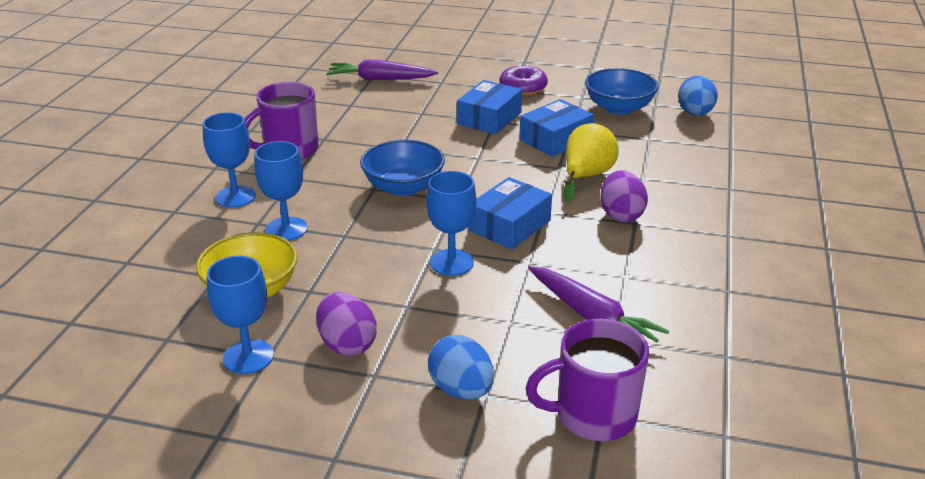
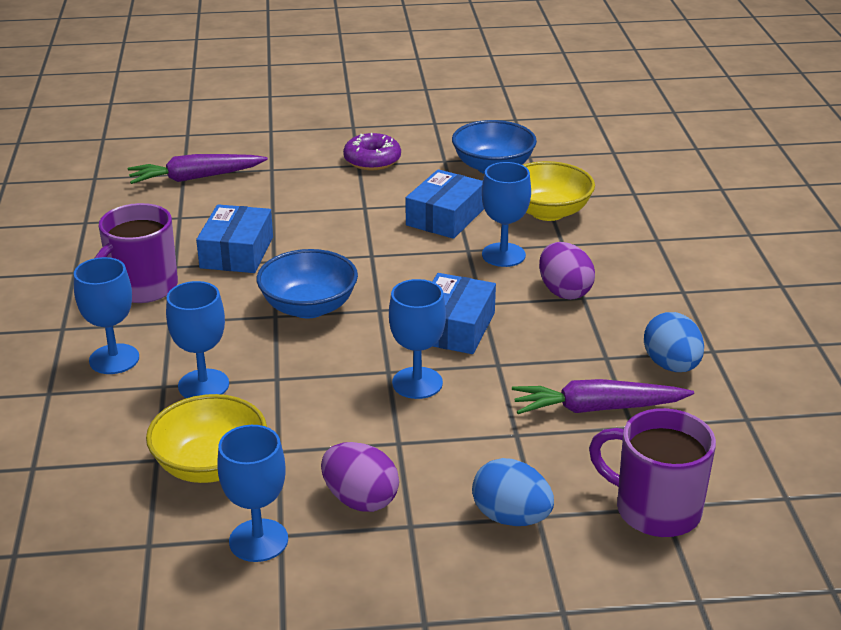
camera: 20 degrees left, 0 degrees up
blue box [457,80,522,134] -> blue box moved to [196,204,273,273]
purple mug [525,319,649,441] -> purple mug turned 60 degrees clockwise [589,408,716,537]
purple carrot [528,266,669,342] -> purple carrot turned 150 degrees clockwise [512,379,694,414]
yellow pear [564,123,619,203] -> blue goblet [482,162,531,267]
blue egg [678,76,718,116] -> blue egg moved to [644,312,704,372]
none -> yellow bowl [523,161,595,221]

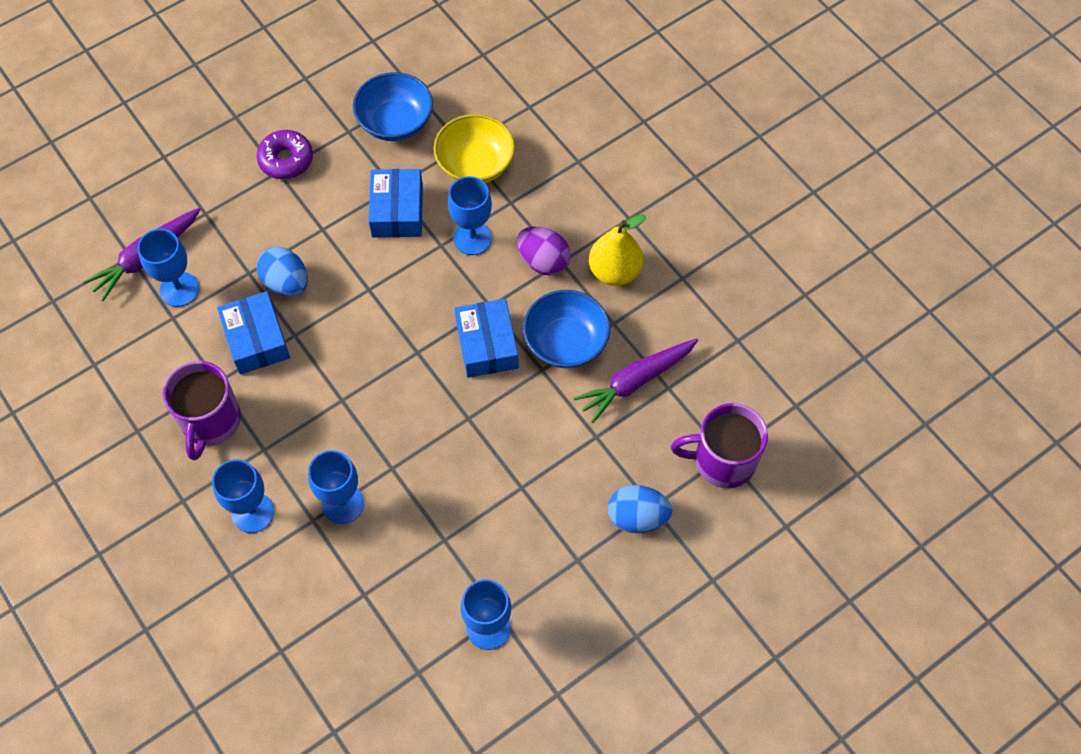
camera: 30 degrees left, 30 degrees up
yellow bowl [146,394,267,483] -> none
blue bowl [257,249,358,319] -> blue bowl moved to [523,290,610,368]
purple egg [321,442,399,512] -> none
blue goblet [389,279,446,399] -> blue goblet moved to [138,229,199,307]
blue egg [644,312,704,372] -> blue egg moved to [257,247,308,296]
none -> yellow pear [589,214,646,286]

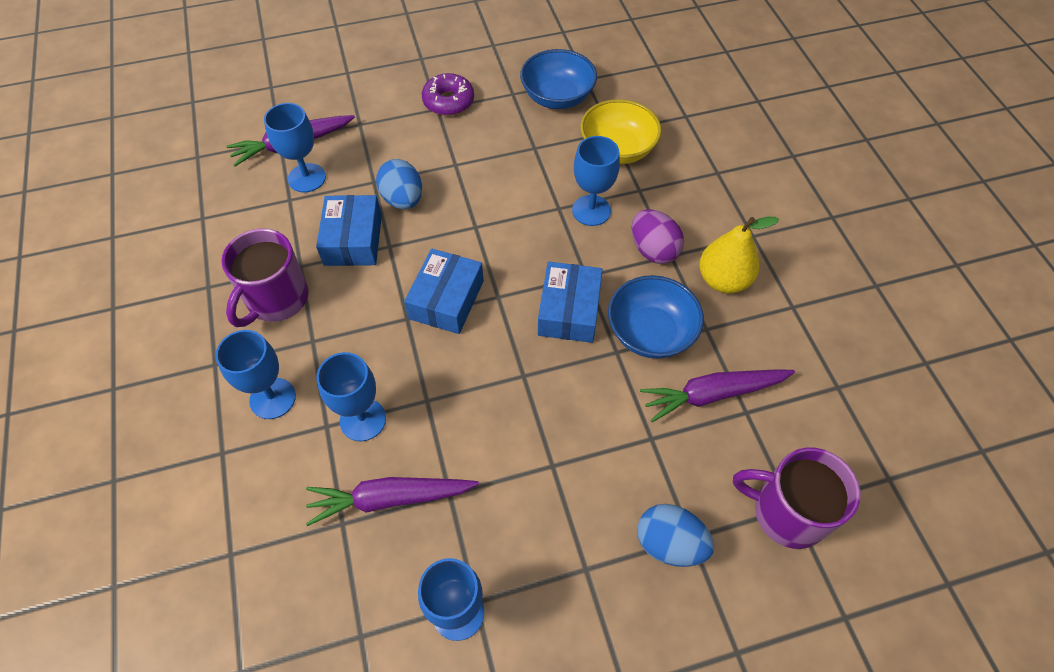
camera: 20 degrees right, 5 degrees down
blue box [368,169,423,237] -> blue box moved to [404,249,484,334]
none -> purple carrot [306,477,479,526]

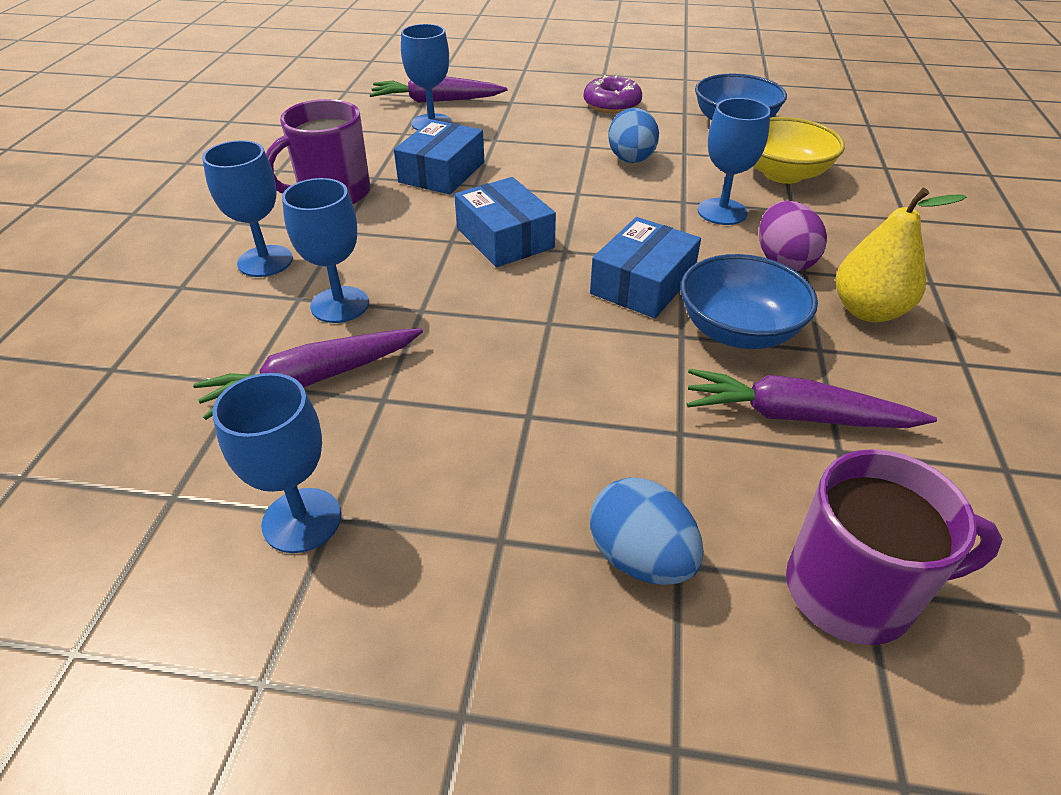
camera: 25 degrees right, 15 degrees down
purple carrot [306,477,479,526] -> purple carrot turned 45 degrees counterclockwise [193,328,423,420]
blue egg [376,159,422,210] -> blue egg moved to [608,108,659,163]
blue box [404,249,484,334] -> blue box turned 75 degrees counterclockwise [454,177,556,267]
purple mug [733,447,860,549] -> purple mug turned 135 degrees clockwise [786,449,1003,645]

